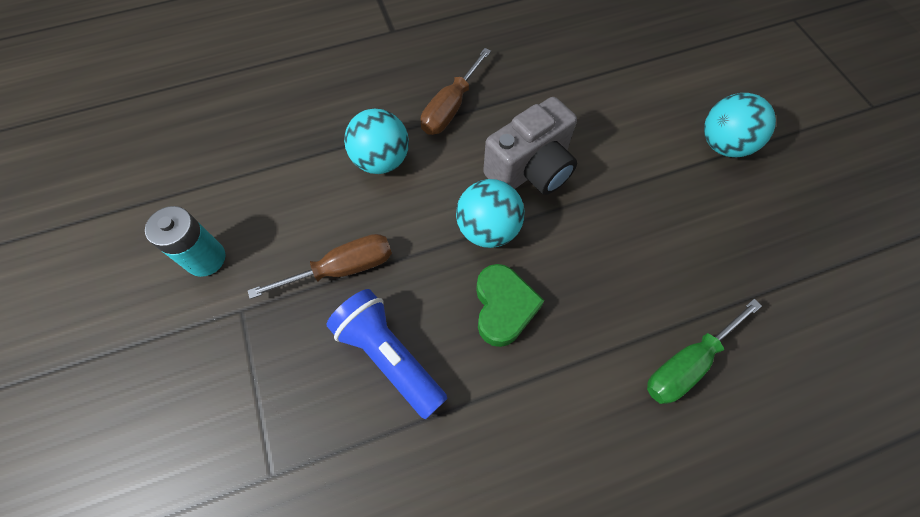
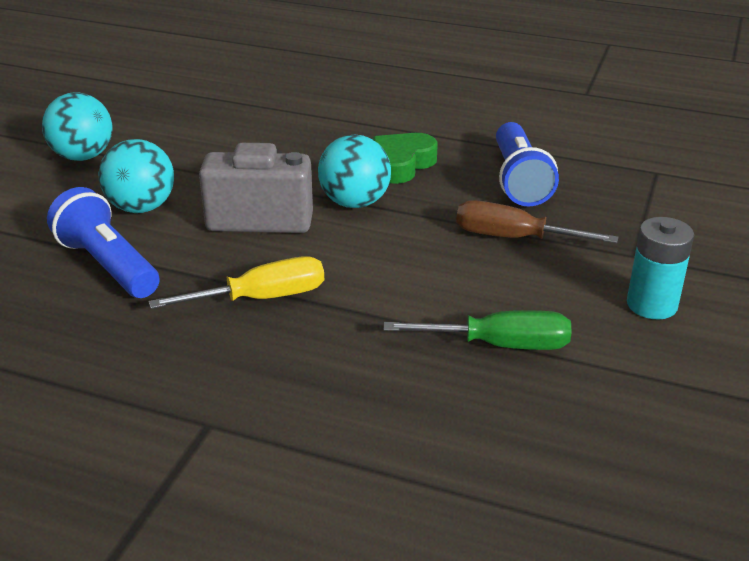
camera: 140 degrees left, 30 degrees down
turquoise ball [344,109,409,174] -> turquoise ball moved to [98,139,174,213]
brown screwdriver [421,48,491,135] -> yellow screwdriver [149,256,324,309]
green screwdriver [647,299,762,404] -> green screwdriver moved to [384,310,572,350]
none -> blue flashlight [47,187,159,298]

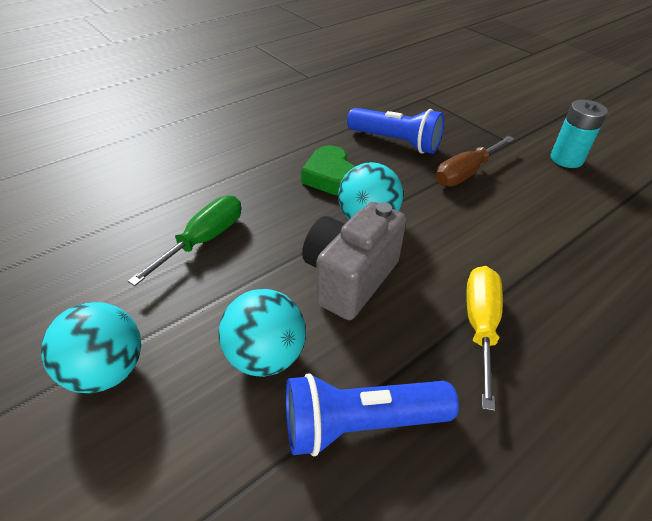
camera: 60 degrees left, 10 degrees up
green screwdriver [384,310,572,350] -> green screwdriver moved to [128,195,241,286]

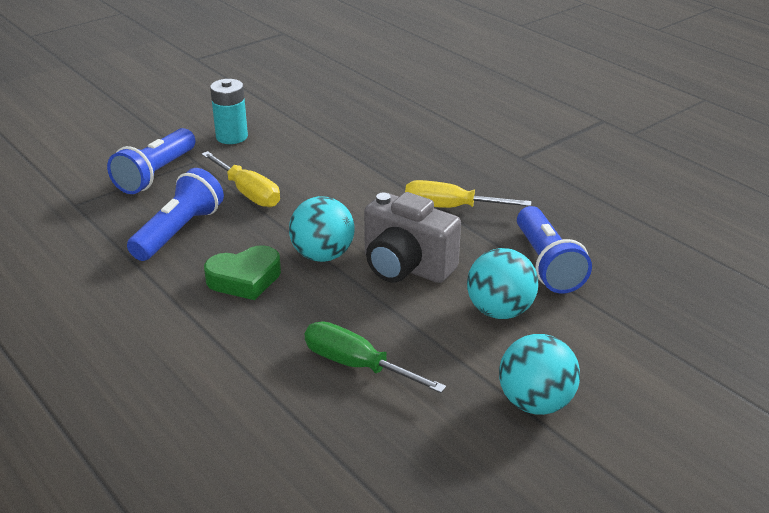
camera: 90 degrees left, 10 degrees down
brown screwdriver [435,136,514,187] -> yellow screwdriver [201,151,280,207]
none -> blue flashlight [107,128,195,194]

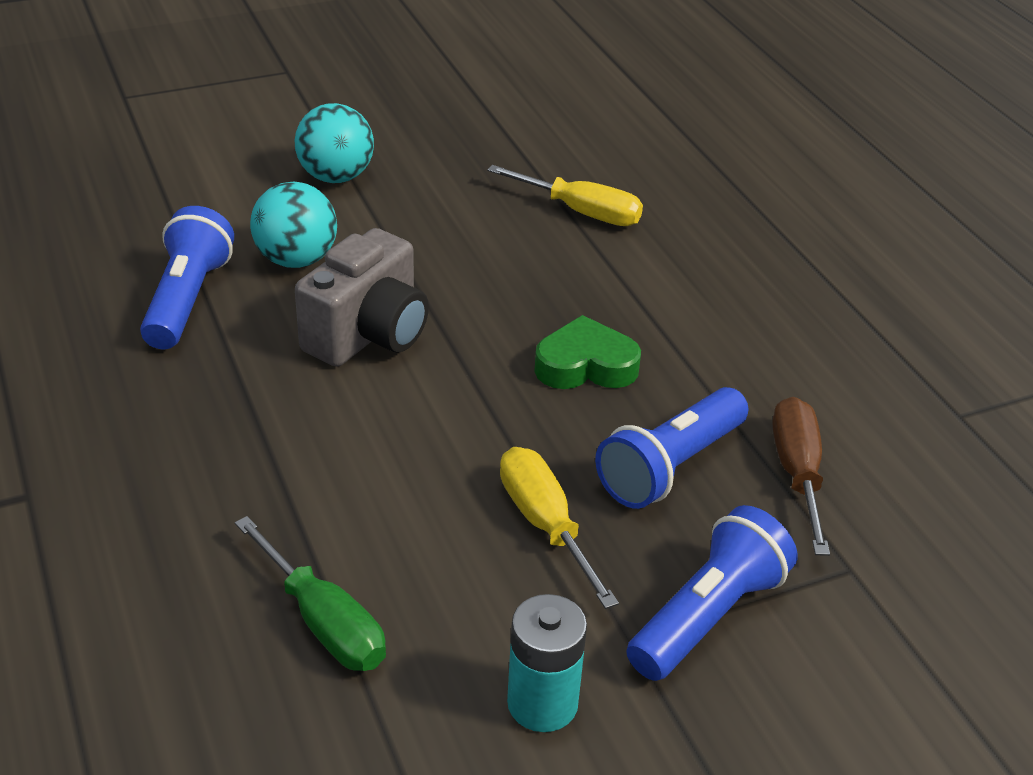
camera: 165 degrees left, 5 degrees up
turquoise ball [289,196,355,262] -> none
green screwdriver [305,321,446,393] -> green screwdriver moved to [235,516,386,671]
grey camera [364,192,461,283] -> grey camera turned 75 degrees clockwise [295,228,429,367]
yellow screwdriver [405,180,532,208] -> yellow screwdriver moved to [487,165,643,226]
none -> brown screwdriver [772,397,830,556]

